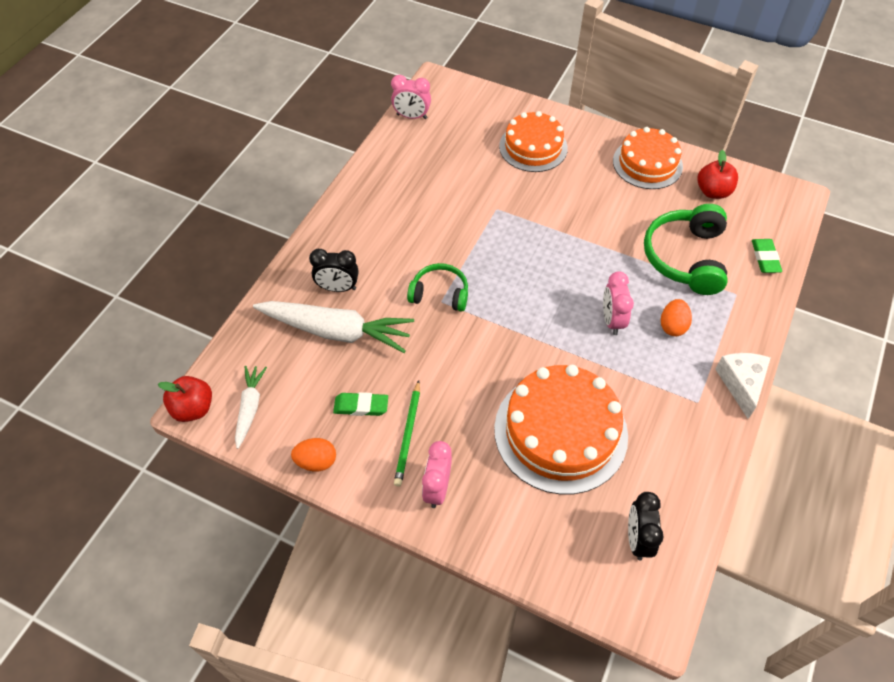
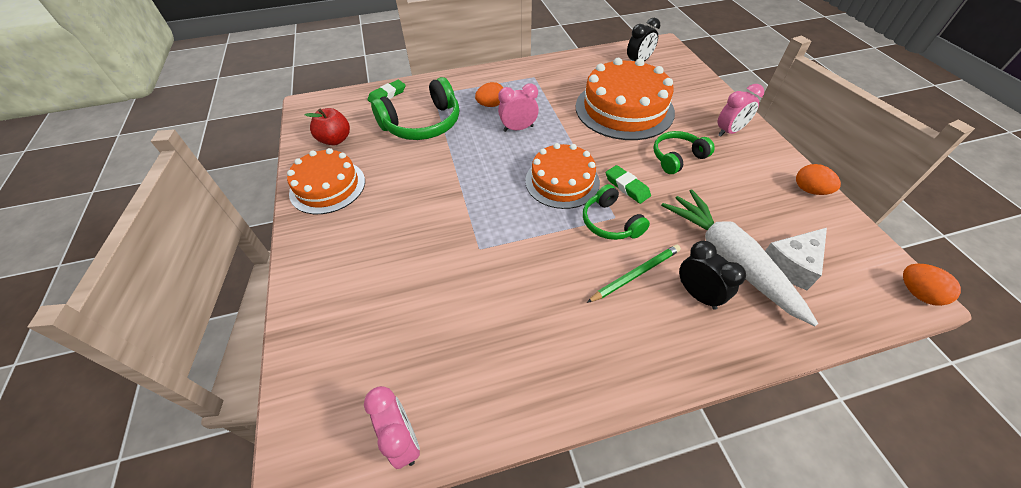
camera: 130 degrees left, 5 degrees down
red apple [158,376,212,422] -> orange egg [903,264,961,306]
white carrot [235,366,267,449] -> none
green eraser [333,392,388,416] -> green eraser moved to [606,165,651,204]
green pencil [394,380,420,487] -> green pencil moved to [587,245,681,303]
orange cake [499,111,568,172] -> orange cake moved to [525,143,600,209]
pink clock [603,271,634,335] -> pink clock turned 150 degrees counterclockwise [498,83,539,132]
white cheese [715,353,770,419] -> white cheese moved to [765,228,827,290]
none -> green headphones [653,131,715,174]

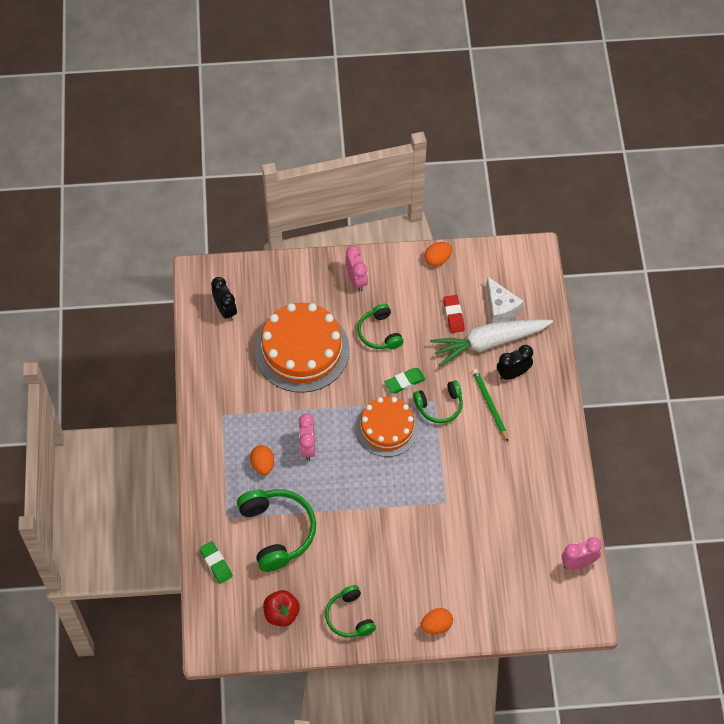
camera: 80 degrees left, 10 degrees up
orange cake [287,148,365,214] -> green headphones [325,585,376,638]
orange egg [903,264,961,306] -> orange egg moved to [421,608,453,634]
none -> red eraser [443,295,465,333]

